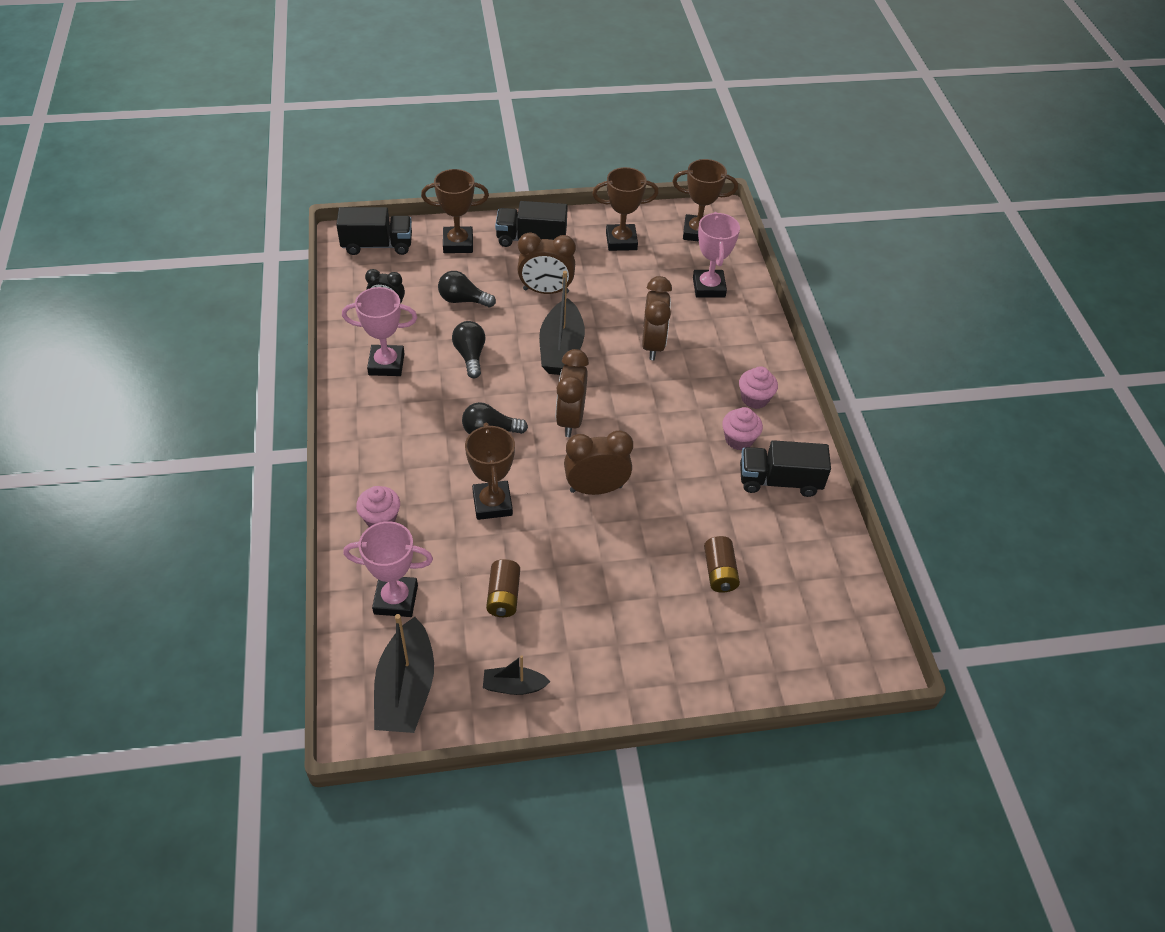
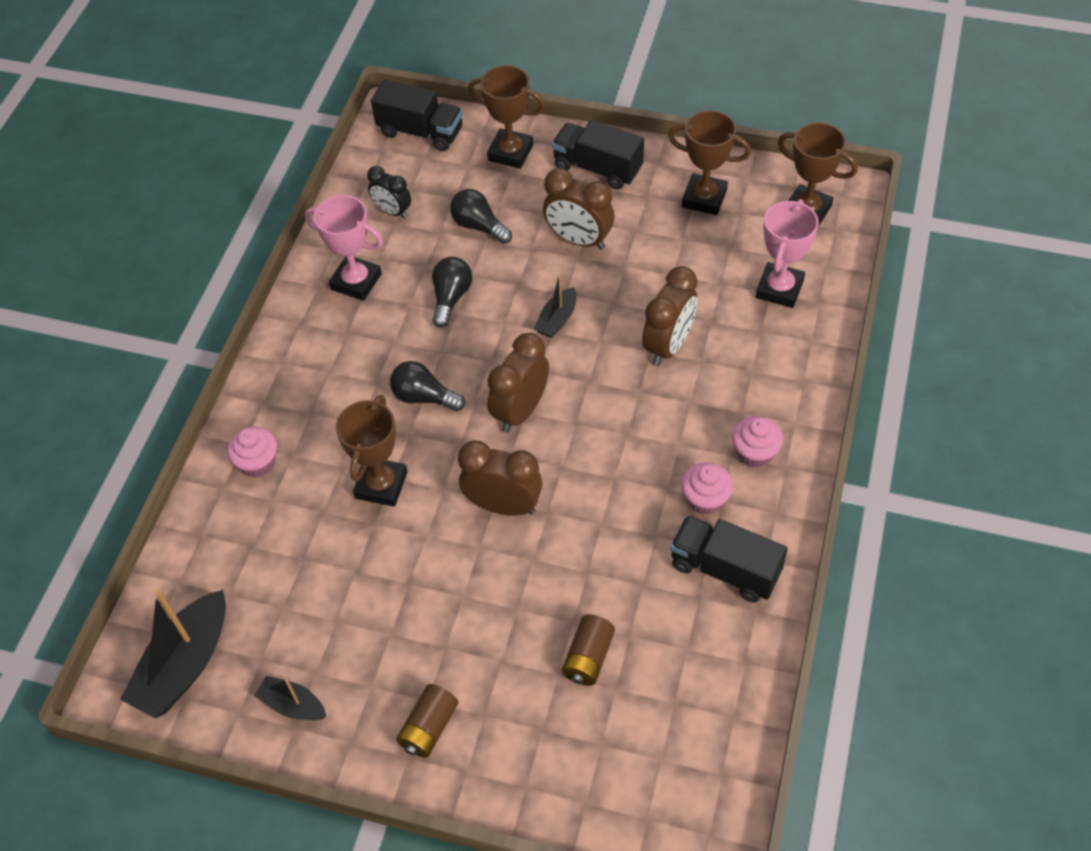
camera: 30 degrees right, 5 degrees up
pink trophy [343,521,433,617] -> none
brown battery [486,559,520,617] -> brown battery moved to [396,684,458,758]
black boat [539,271,585,375] -> black boat [534,275,576,338], size x0.53

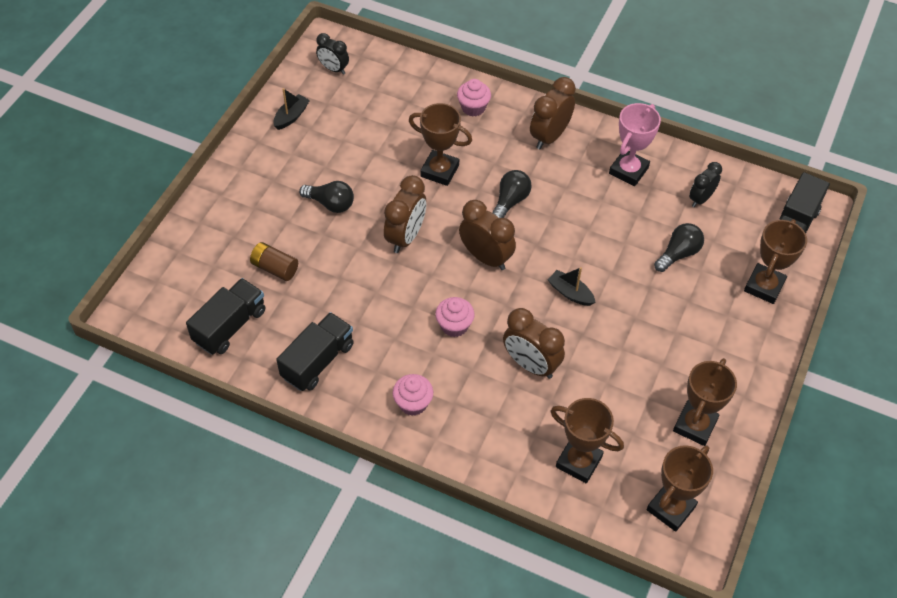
camera: 95 degrees right, 0 degrees up
black boat [120,590,226,719] -> black clock [316,33,349,75]
brown battery [396,684,458,758] -> none
black light bulb [432,257,472,328] -> black light bulb moved to [299,181,354,213]
brown clock [543,168,614,250] -> brown clock moved to [530,77,576,149]
black truck [552,120,644,190] -> black truck moved to [186,278,265,355]
pink cupcake [681,462,733,515] -> pink cupcake moved to [435,297,474,337]
pink trophy [756,199,819,308] -> brown trophy [550,398,624,484]

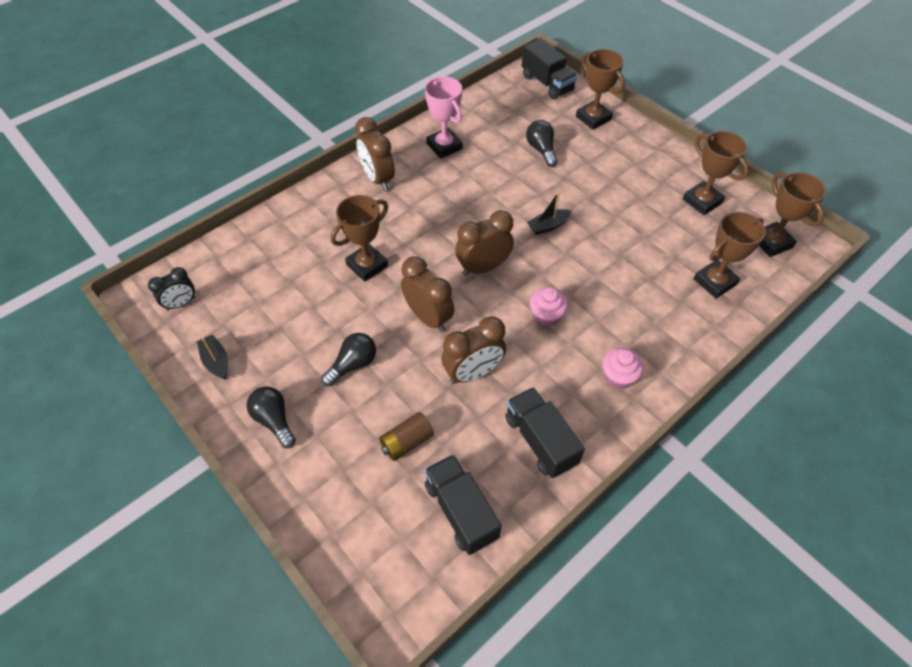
camera: 65 degrees left, 0 degrees up
pink cupcake [457,79,491,116] -> none
black light bulb [493,170,532,218] -> black light bulb moved to [247,386,296,448]
brown clock [503,308,565,379] -> brown clock moved to [441,316,506,384]
black clock [689,162,722,207] -> none

